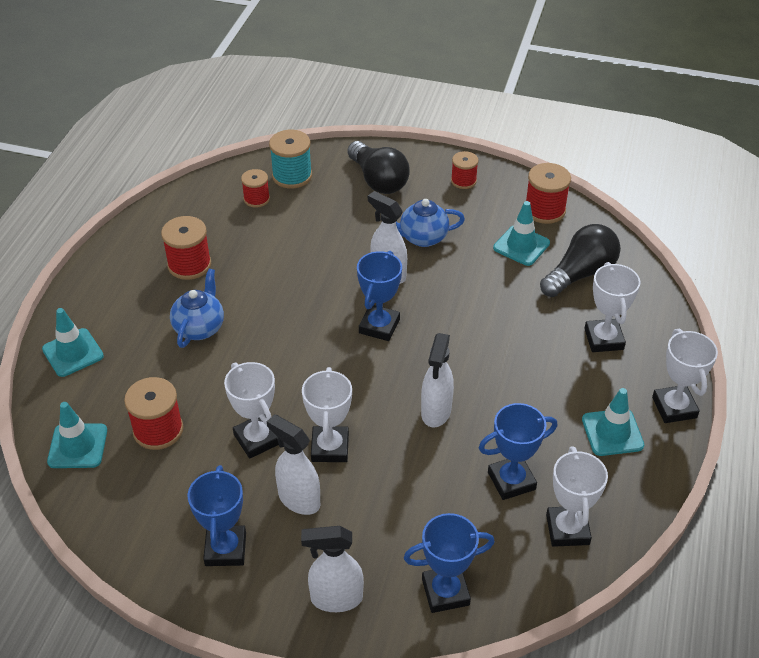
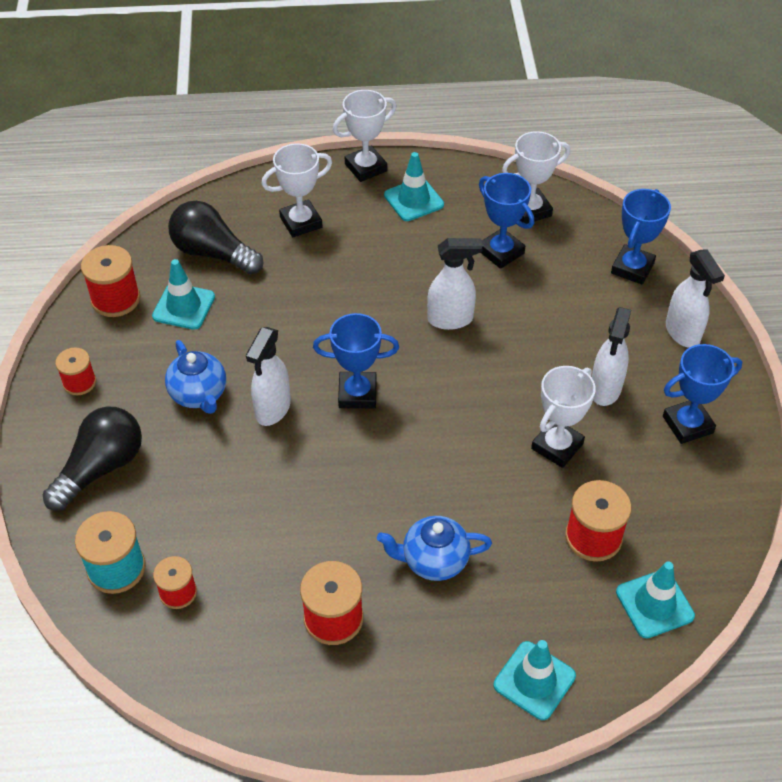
camera: 110 degrees left, 5 degrees up
white trophy [302,367,352,462] -> none
blue trophy [404,513,495,613] -> blue trophy turned 60 degrees clockwise [611,189,671,285]

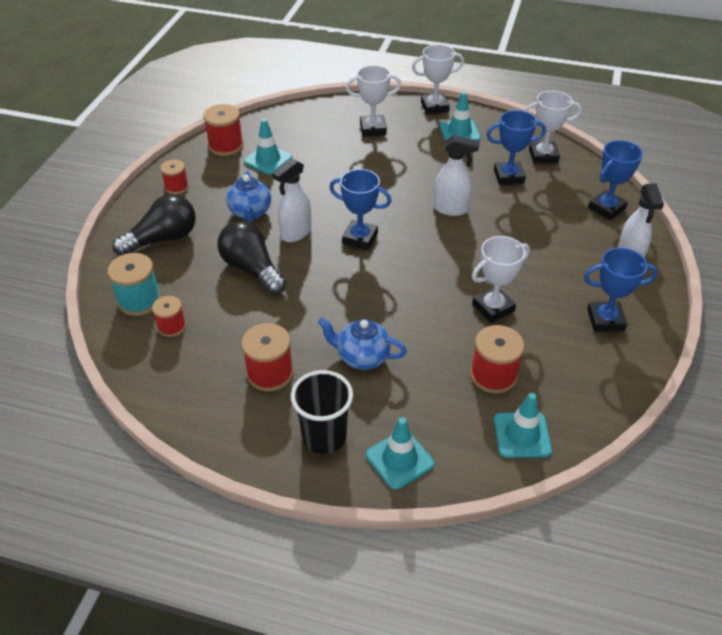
camera: 20 degrees right, 5 degrees down
black light bulb [168,201,263,275] -> black light bulb moved to [217,221,287,295]
blue trophy [479,173,534,269] -> blue trophy turned 75 degrees counterclockwise [486,110,546,185]
white spray bottle [592,307,631,406] -> none
none -> black cup [291,370,353,454]

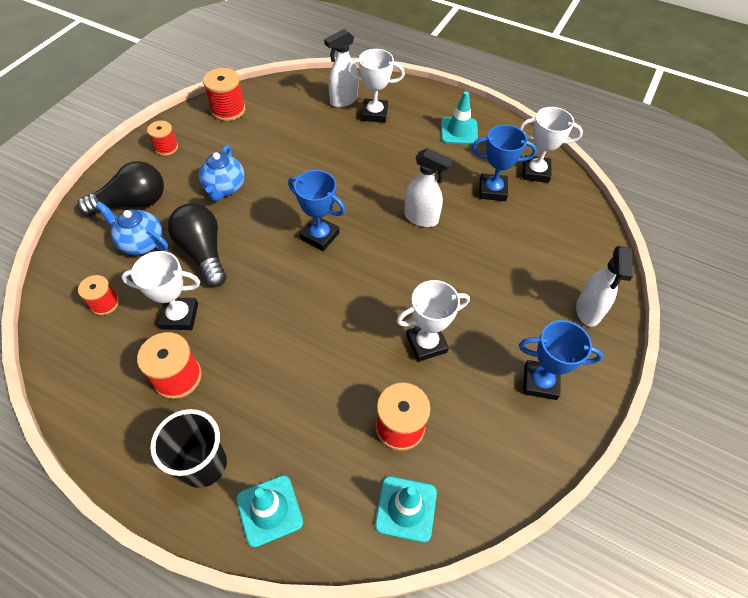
camera: 10 degrees right, 10 degrees up
turquoise spool [107,253,161,316] -> none
turquoise traffic cone [244,118,292,175] -> none
white spray bottle [272,158,311,242] -> white spray bottle moved to [324,29,358,107]
blue teapot [318,318,407,370] -> blue teapot moved to [96,202,168,255]
white trophy [412,44,464,115] -> white trophy moved to [121,251,200,330]
blue trophy [588,140,643,220] -> none

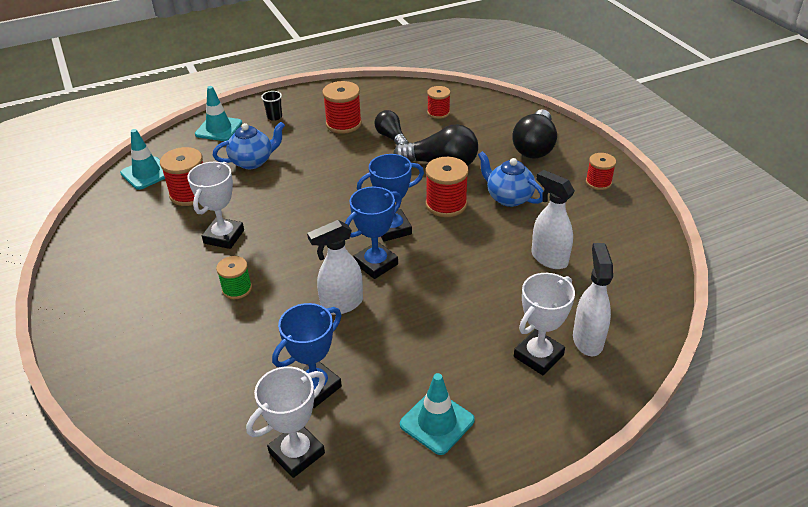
camera: 130 degrees right, 15 degrees down
blue teapot [96,202,168,255] -> blue teapot moved to [213,122,285,169]
white trophy [121,251,200,330] -> black light bulb [375,110,409,145]
black cup [150,409,227,488] -> black cup [261,91,282,121], size x0.48
red spool [203,68,245,121] -> red spool moved to [426,157,469,217]
blue trophy [519,320,603,400] -> blue trophy moved to [345,187,402,279]
white spray bottle [576,246,633,327] -> white spray bottle moved to [531,170,575,269]
none -> green spool [216,256,252,299]

